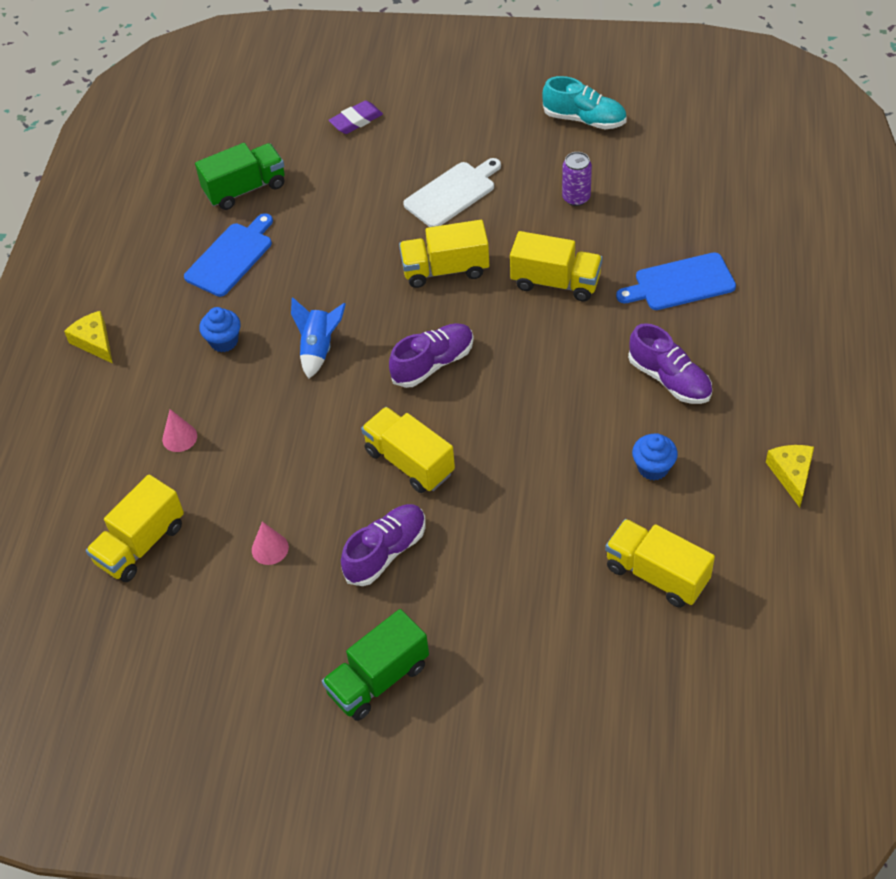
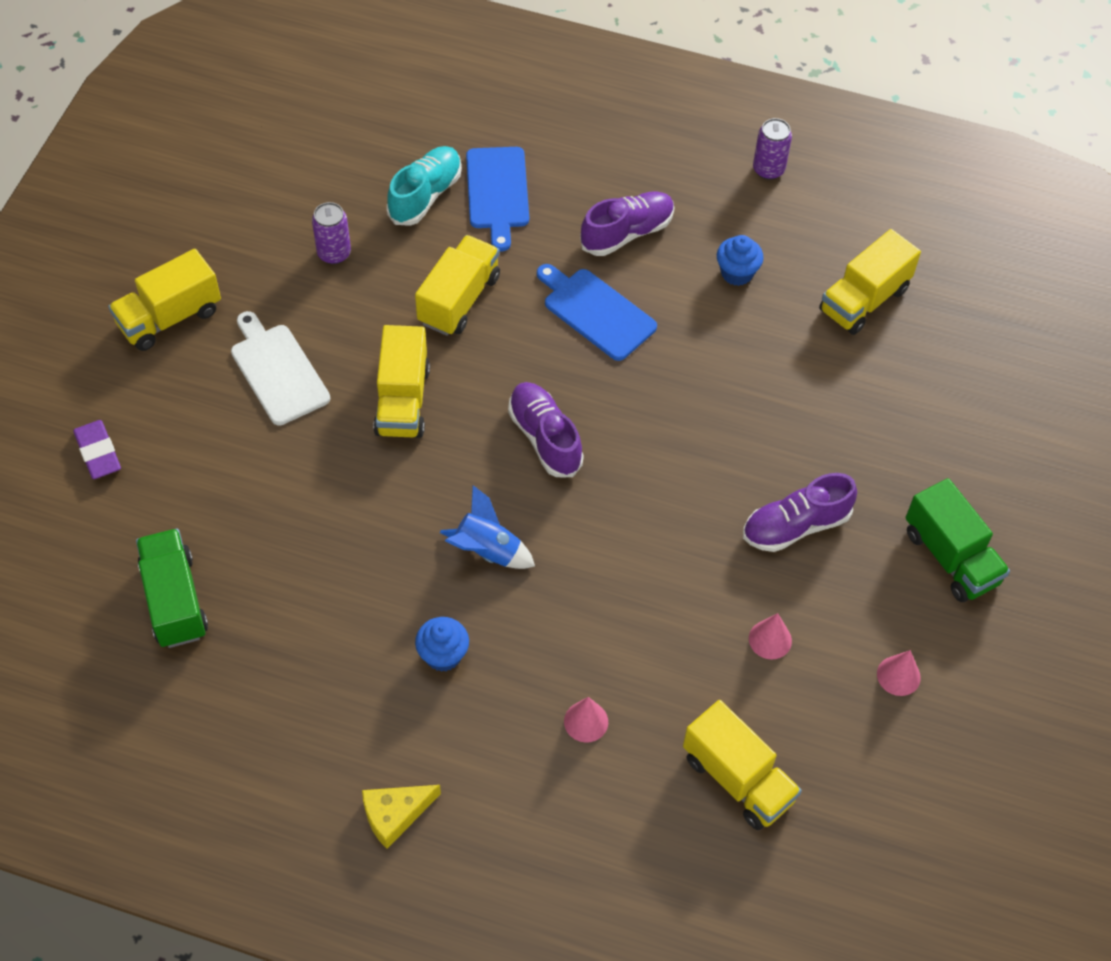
camera: 85 degrees left, 5 degrees up
blue cutting board [184,213,273,297] -> blue cutting board moved to [537,264,657,361]
purple shoe [341,504,425,586] -> purple shoe turned 75 degrees counterclockwise [743,473,857,552]
yellow truck [361,407,455,493] -> yellow truck moved to [108,249,221,351]
turquoise shoe [542,76,627,129] -> turquoise shoe moved to [387,146,462,226]
yellow cheese [766,445,814,508] -> purple can [753,118,792,180]
none -> pink cone [877,650,921,696]

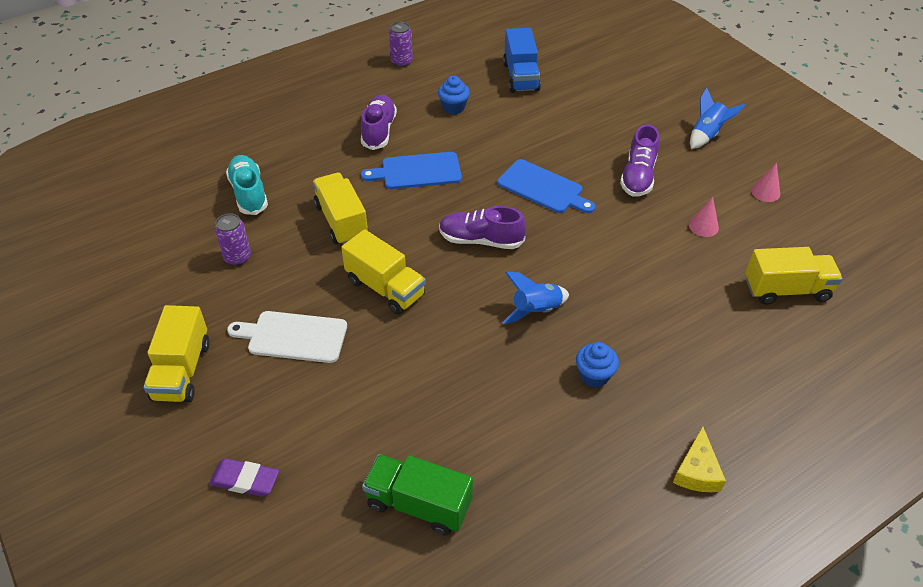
camera: 50 degrees left, 10 degrees down
blue cutting board [466,147,529,252] -> blue cutting board moved to [497,159,595,213]
pink cone [564,697,608,742] -> none
yellow truck [819,229,921,335] -> blue truck [503,28,541,93]
green truck [905,478,1010,602] -> blue rocket [690,87,745,149]

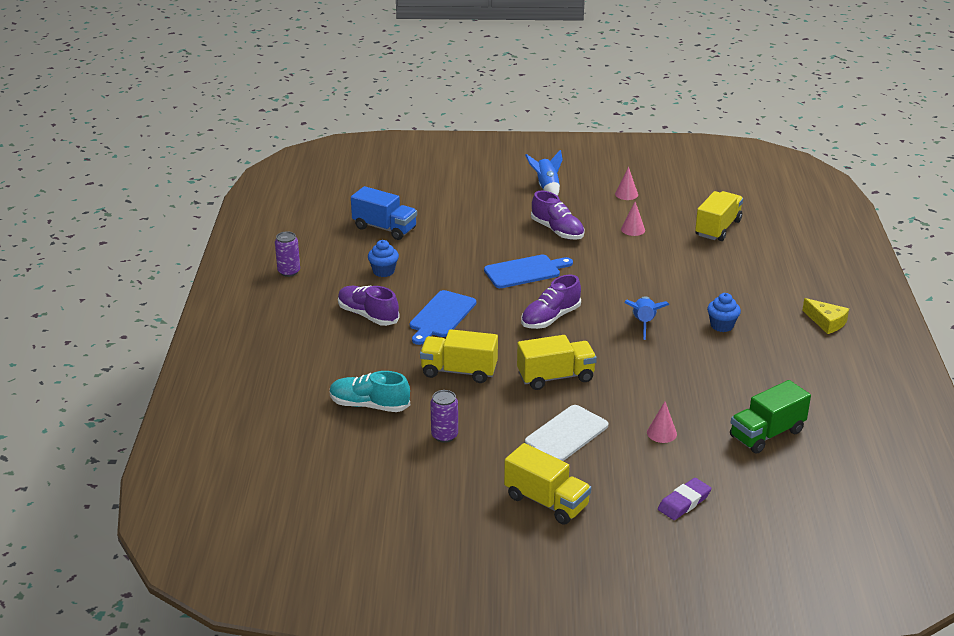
camera: 55 degrees left, 15 degrees down
none -> pink cone [647,402,677,443]

